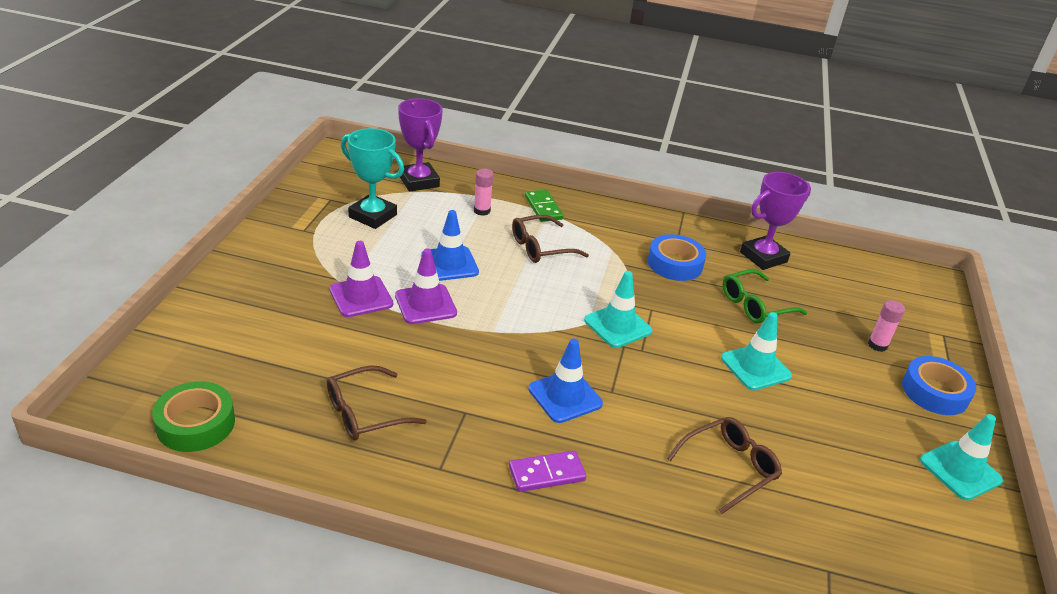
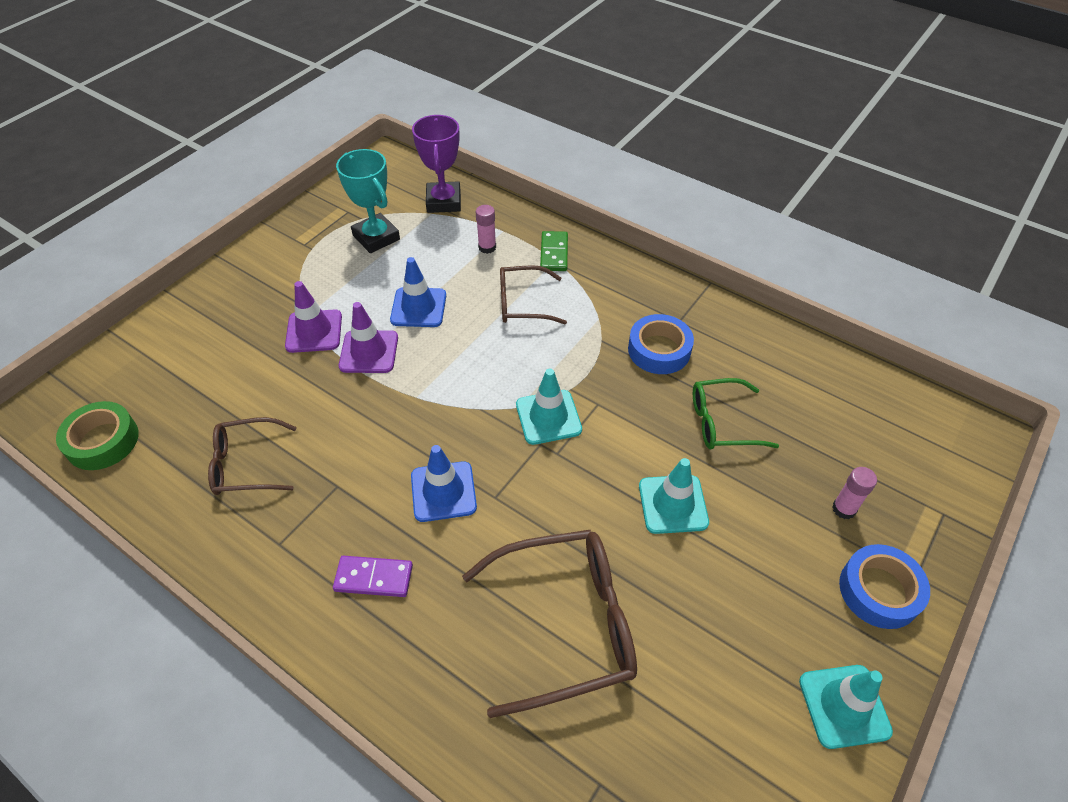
camera: 25 degrees right, 15 degrees up
brown glasses [667,417,782,514] -> brown glasses [462,530,637,718], size x1.66
purple trophy [740,172,811,270] -> none

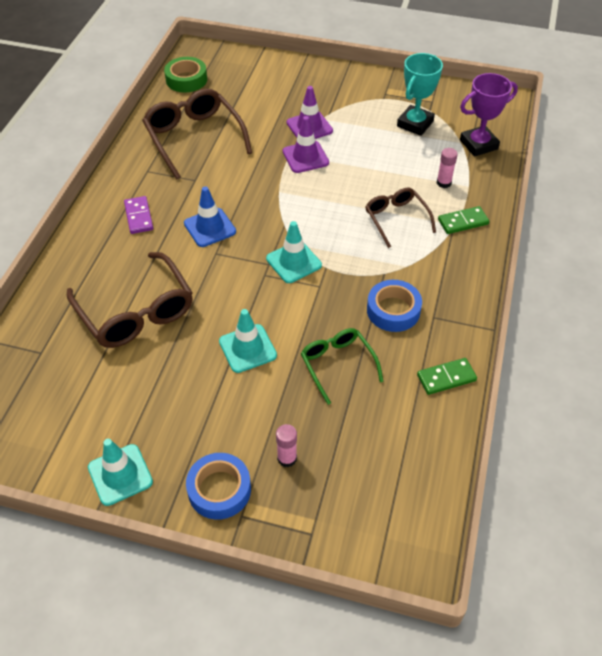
camera: 70 degrees right, 0 degrees up
brown glasses [208,417,297,495] -> brown glasses [142,89,252,180], size x1.66
blue traffic cone [390,257,446,327] -> none
none -> green domino [417,358,477,395]

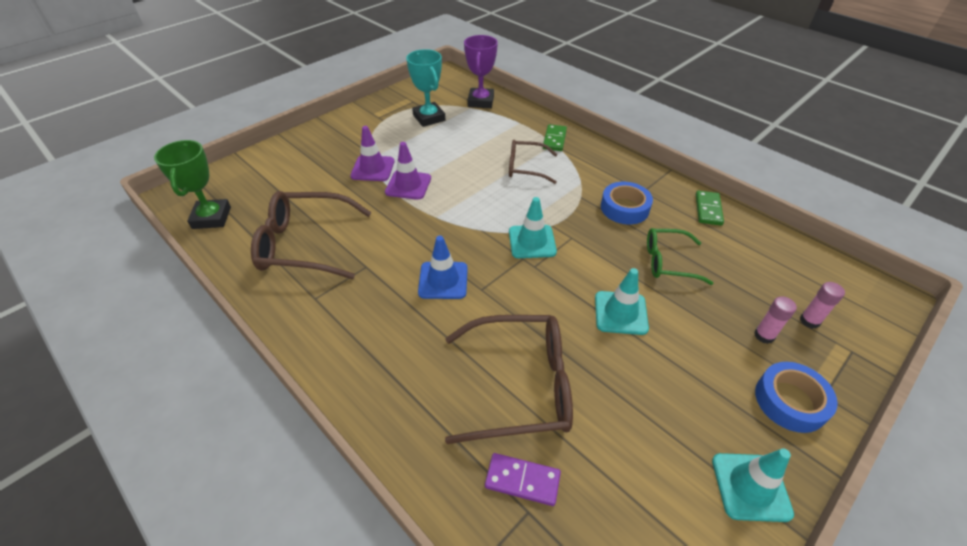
camera: 60 degrees left, 5 degrees down
purple domino [124,196,153,234] -> purple domino moved to [485,453,561,506]
green tape [164,57,207,92] -> green trophy [154,140,231,229]
pink glue stick [437,148,458,188] -> pink glue stick moved to [800,282,845,329]

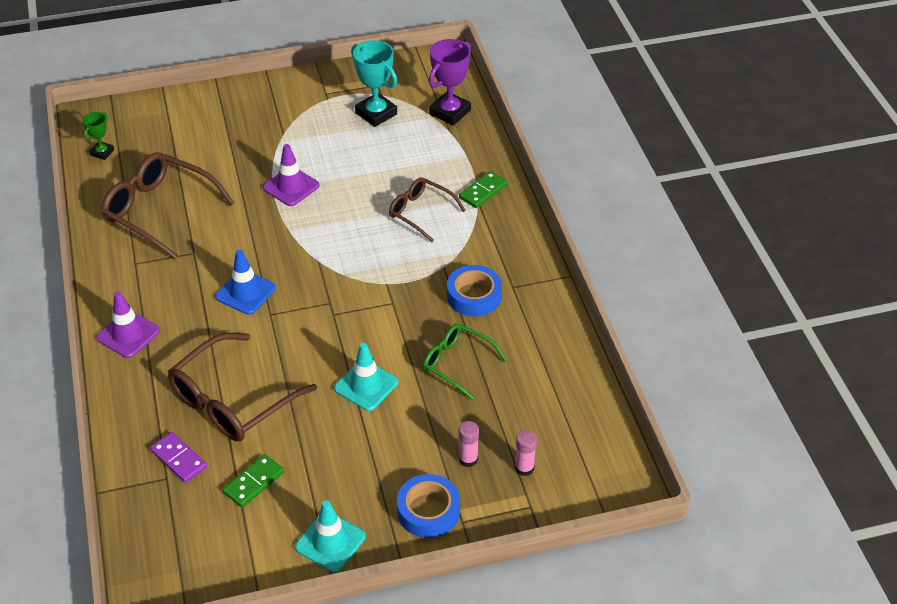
camera: 30 degrees right, 0 degrees up
green trophy [154,140,231,229] -> green trophy [82,112,114,160], size x0.56
purple traffic cone [350,126,394,181] -> purple traffic cone moved to [96,291,160,358]
turquoise trophy [406,49,445,127] -> turquoise trophy turned 45 degrees counterclockwise [351,40,397,127]
brown glasses [445,315,573,444] -> brown glasses turned 105 degrees clockwise [168,333,317,442]
turquoise traffic cone [509,197,557,258] -> none
green domino [696,191,724,226] -> green domino moved to [223,454,284,508]

